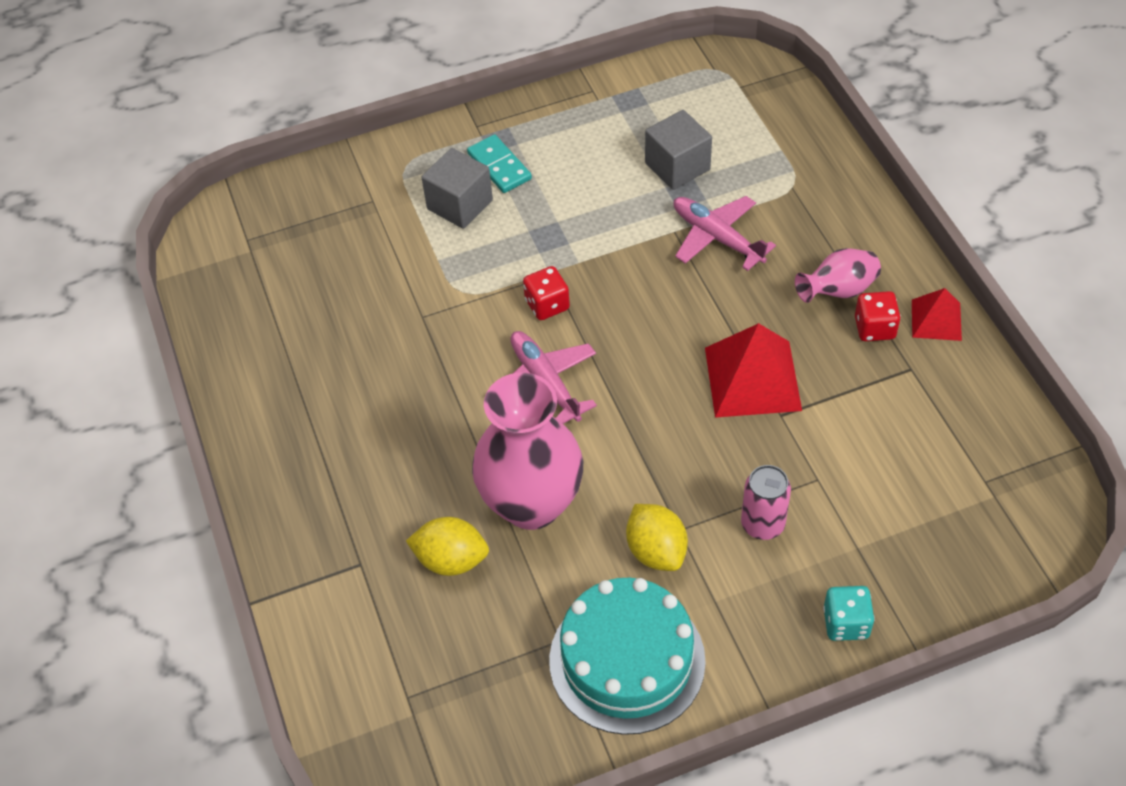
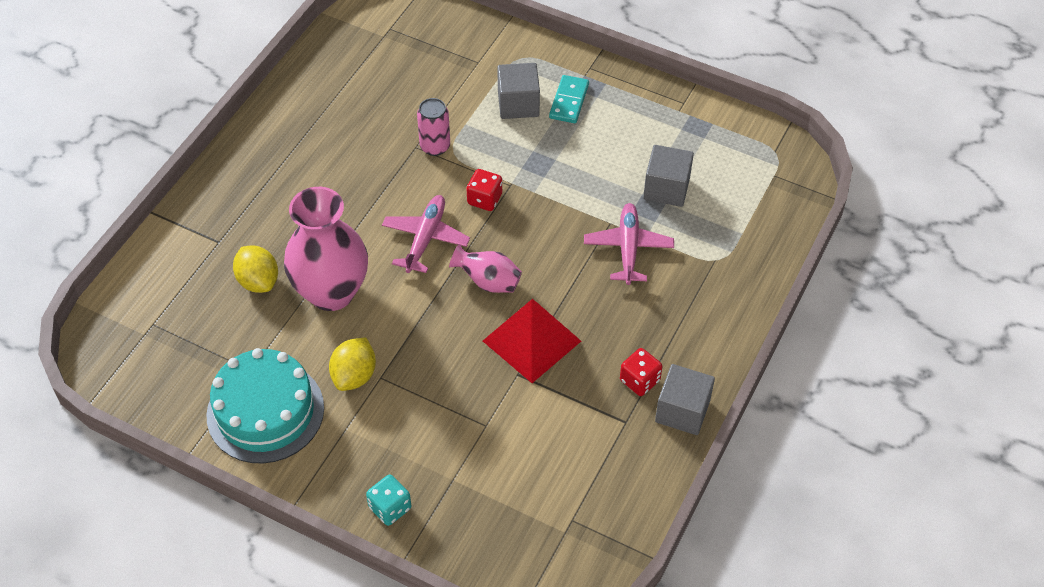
camera: 45 degrees right, 0 degrees up
pink can [741,465,791,540] -> pink can moved to [417,98,450,156]
pink vase [795,248,881,303] -> pink vase moved to [449,244,522,293]
red pyramid [912,288,962,341] -> grey cube [655,364,715,435]

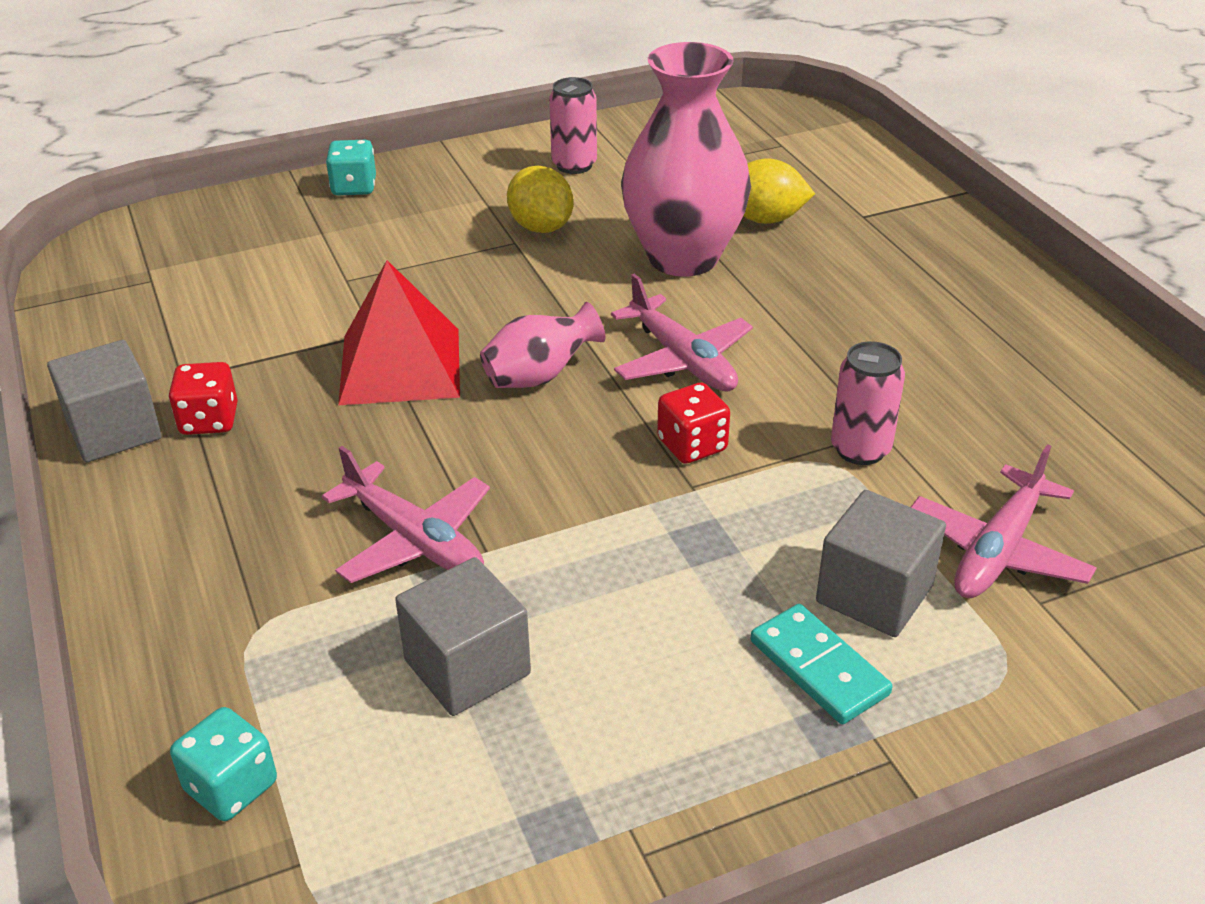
camera: 130 degrees right, 15 degrees down
turquoise cake [207,348,324,463] -> pink can [549,77,597,174]
none -> turquoise dice [170,707,277,821]
none -> pink plane [911,444,1097,598]

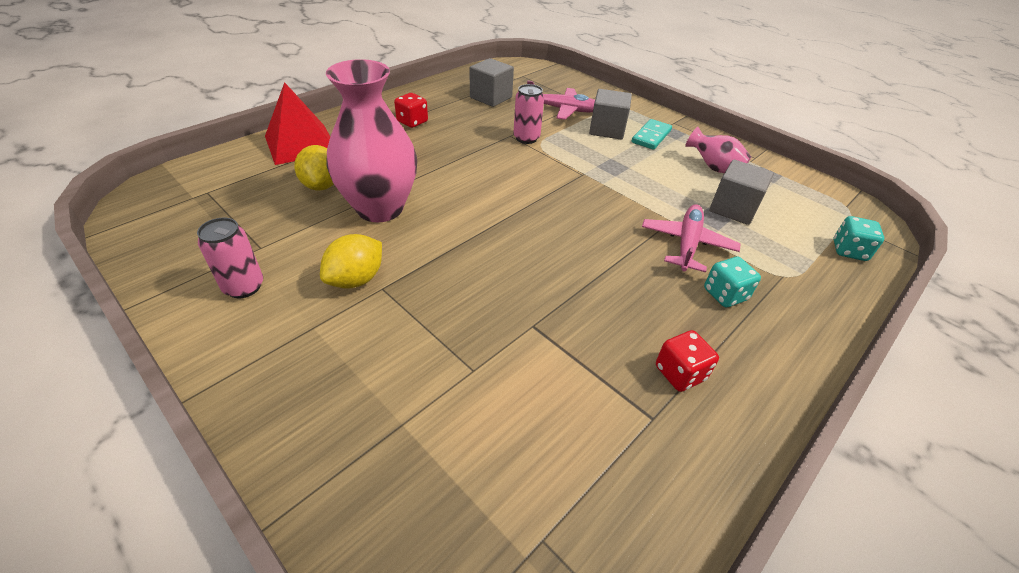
camera: 115 degrees left, 5 degrees up
grey cube [47,340,162,463] -> grey cube moved to [470,58,514,107]
turquoise dice [326,140,376,195] -> turquoise dice moved to [704,257,761,307]
red pyramid [338,260,460,405] -> red pyramid moved to [265,82,330,165]
pink vase [480,302,606,388] -> pink vase moved to [685,127,751,173]
pink plane [611,274,753,392] -> none
red dice [657,383,730,464] -> red dice moved to [394,93,428,128]

